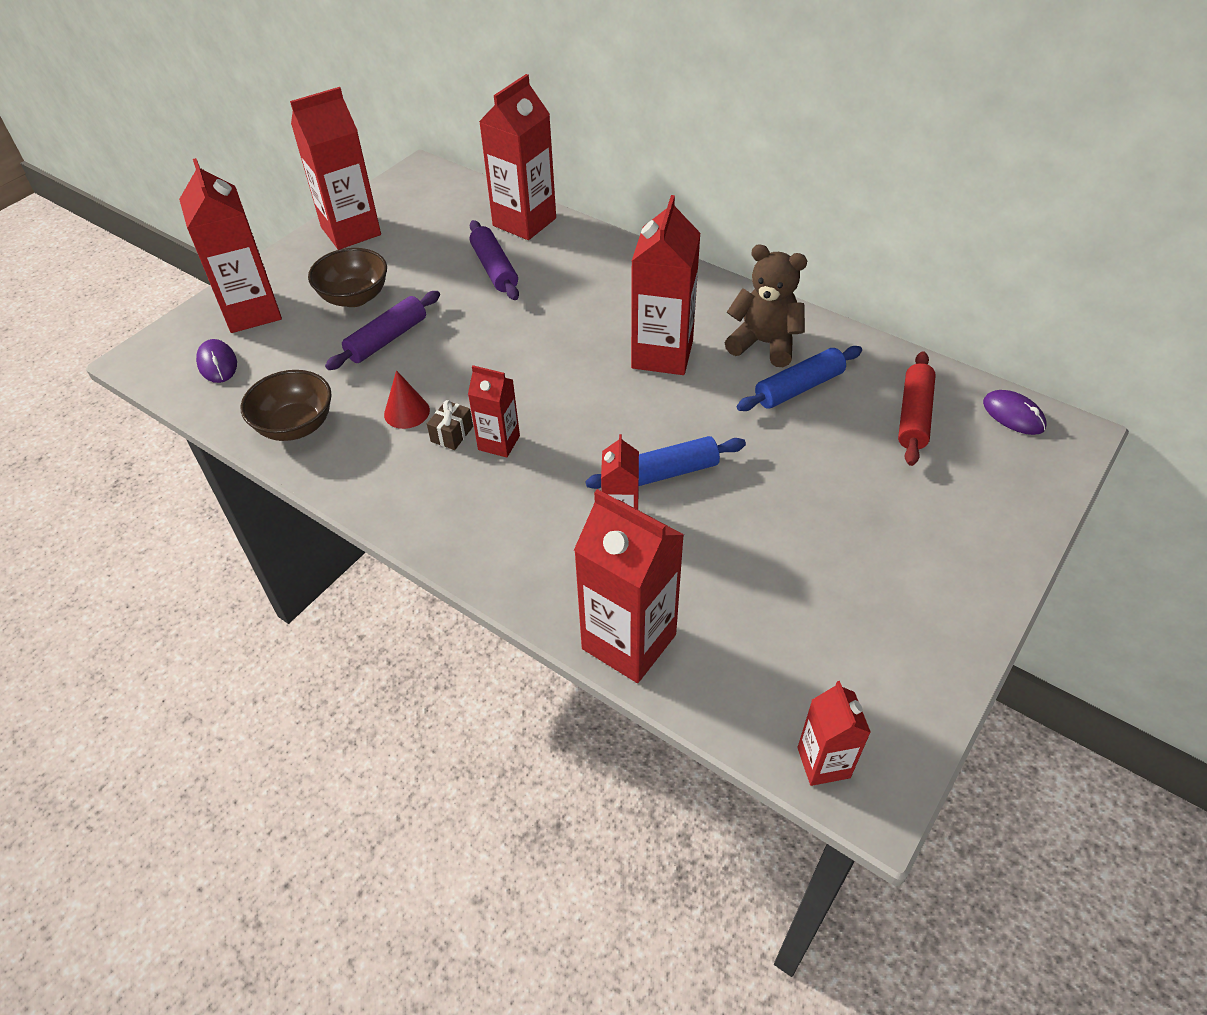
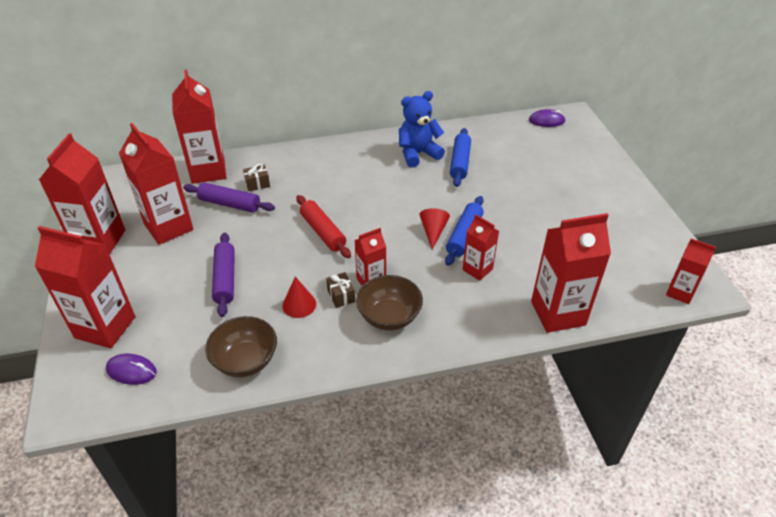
camera: 50 degrees left, 5 degrees down
brown bowl [308,248,387,307] -> brown bowl moved to [356,275,423,331]
red carton [631,195,701,375] -> red carton moved to [119,123,194,245]
brown teddy bear [725,244,807,367] -> blue teddy bear [399,91,445,168]
red rolling pin [898,351,936,466] -> red rolling pin moved to [296,195,351,258]
none -> brown gift [243,164,270,191]
none -> red cone [420,208,450,250]

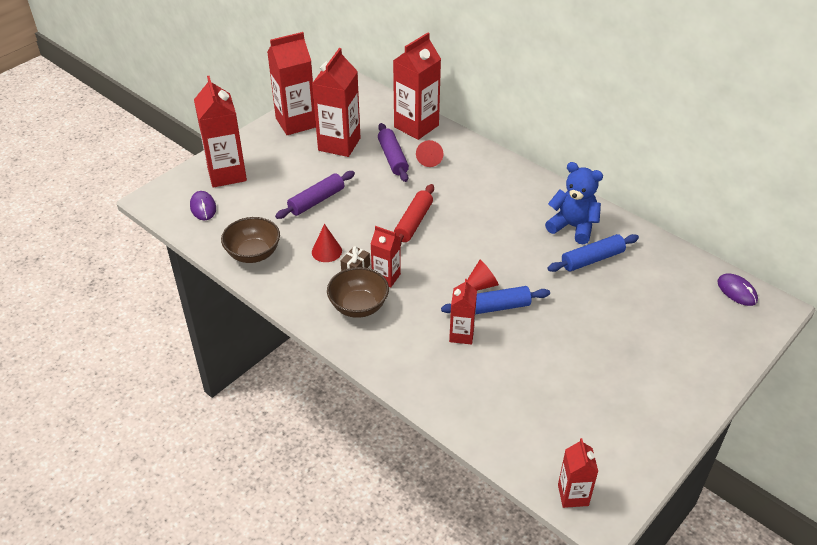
camera: 55 degrees right, 0 degrees up
brown gift [243,164,270,191] -> red cone [416,140,443,167]
red carton [531,213,611,333] -> none

